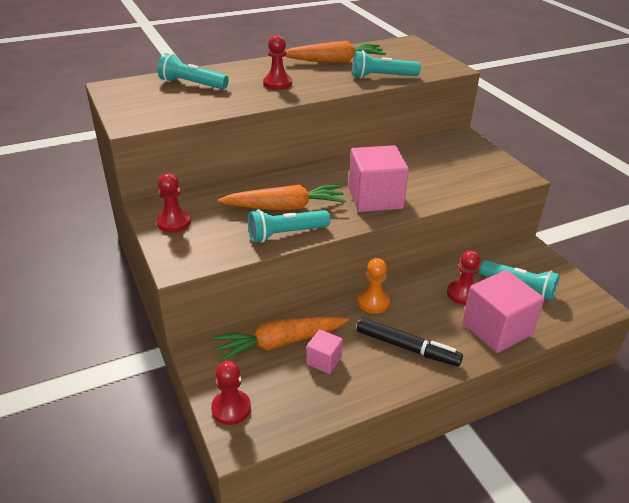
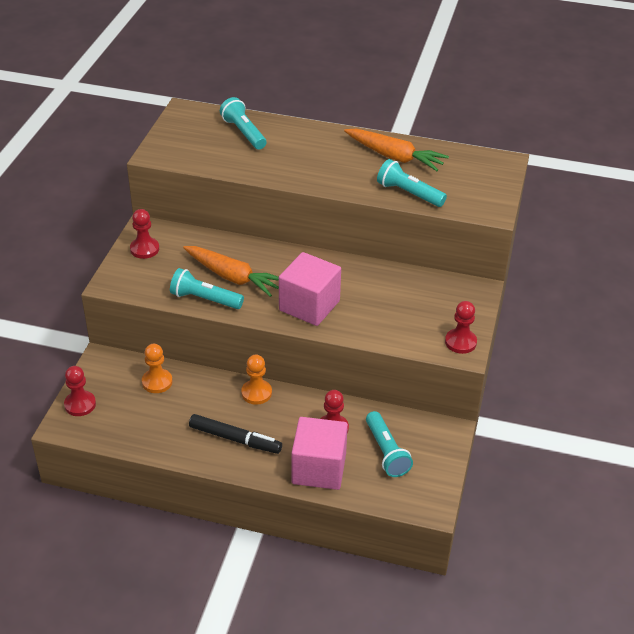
camera: 40 degrees right, 5 degrees up
orange carrot [212,317,349,362] -> orange pawn [142,344,173,393]
red pawn [263,35,292,90] -> red pawn moved to [445,301,477,354]
pink cube [306,329,343,374] -> none
black marker [357,318,463,366] -> black marker turned 45 degrees counterclockwise [189,414,282,454]

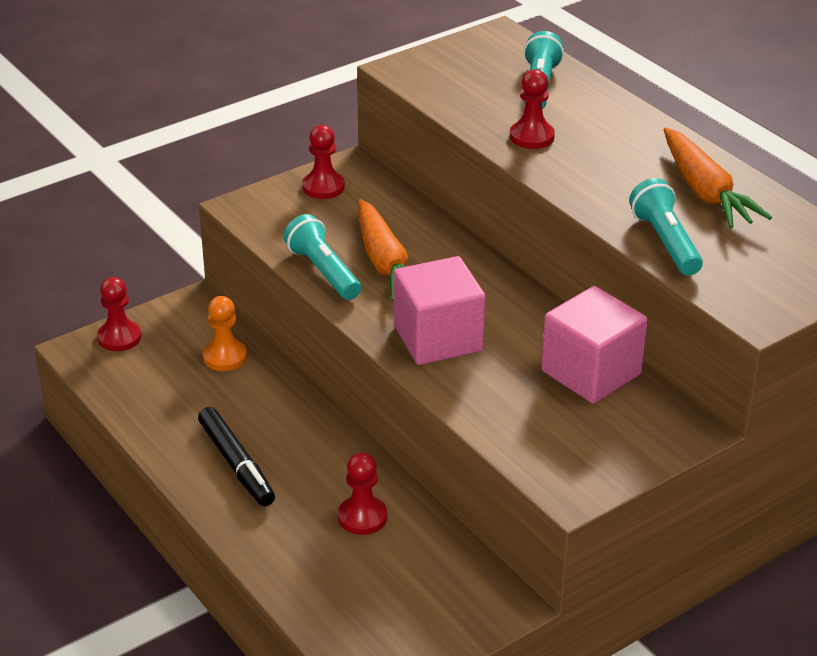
camera: 40 degrees right, 5 degrees down
orange pawn [241,355,272,405] -> none
pink cube [292,417,348,490] -> pink cube moved to [541,286,648,404]
turquoise flashlight [366,411,413,477] -> none
red pawn [445,301,477,354] -> red pawn moved to [510,69,555,149]

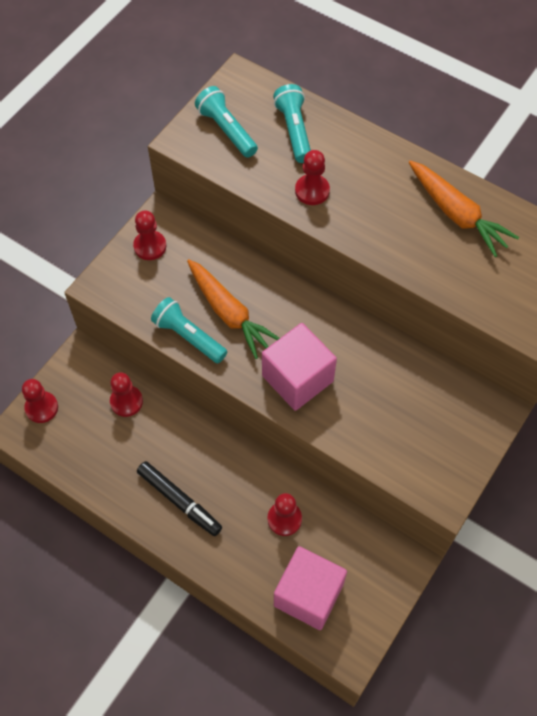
camera: 20 degrees left, 25 degrees up
orange pawn [203,296,247,371] -> red pawn [110,372,143,417]
pink cube [541,286,648,404] -> pink cube moved to [274,546,347,630]
turquoise flashlight [629,178,703,276] -> turquoise flashlight moved to [195,86,258,158]

